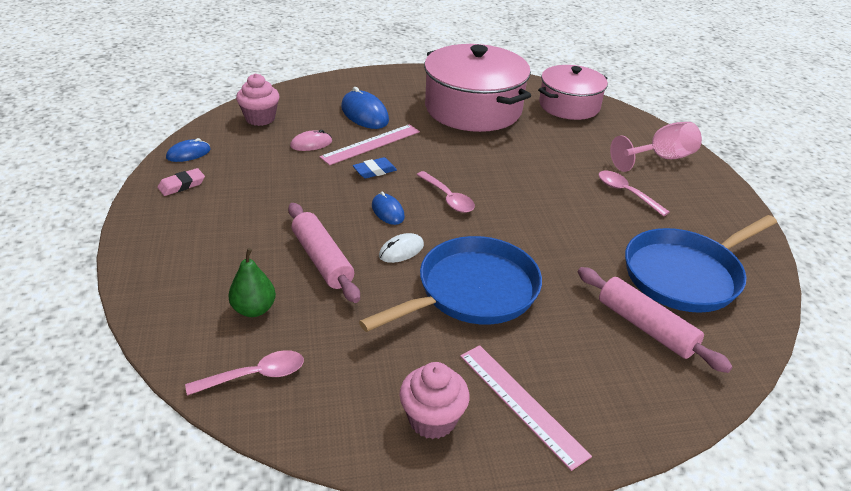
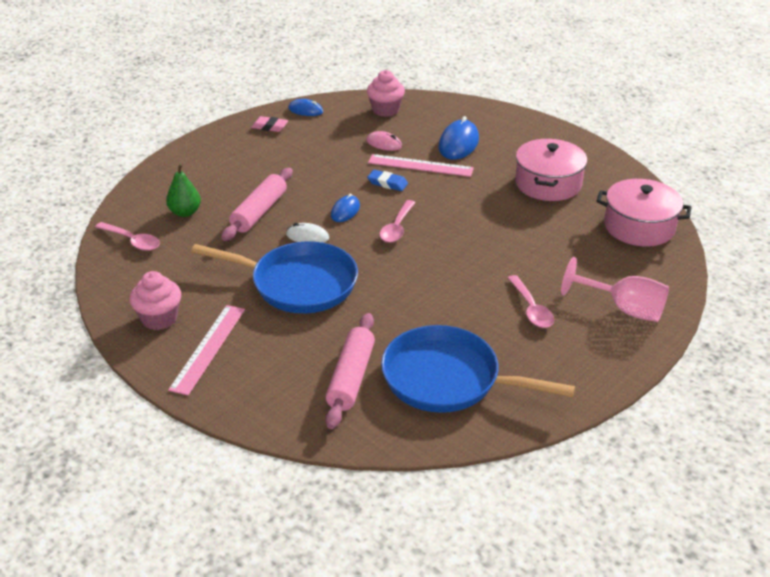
camera: 55 degrees right, 0 degrees up
pink pot [424,44,531,132] -> pink pot [515,139,587,201], size x0.64
pink spoon [598,171,670,216] -> pink spoon turned 150 degrees clockwise [508,275,554,328]

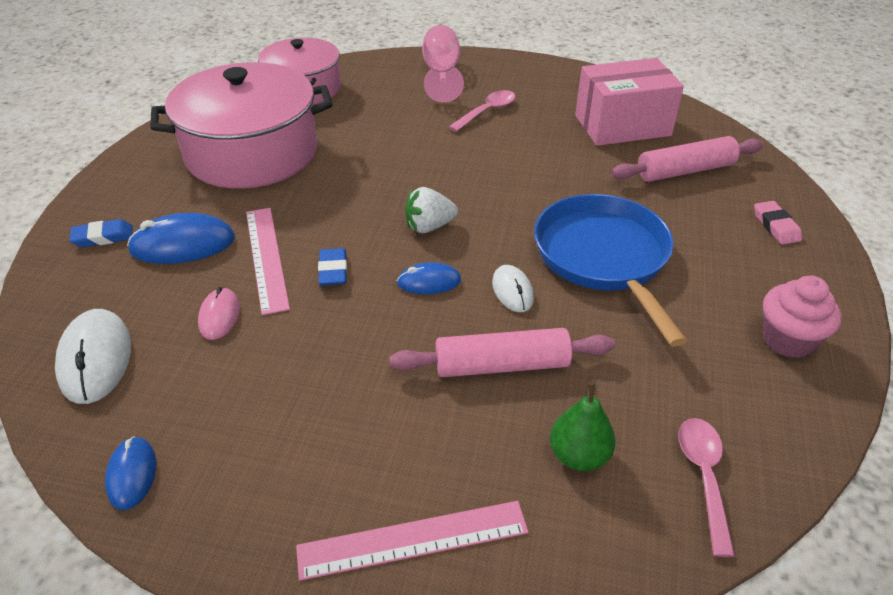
camera: 120 degrees left, 5 degrees up
pink ruler [168,305,245,395] -> pink ruler moved to [296,501,528,581]
pink eraser [251,116,288,132] -> pink eraser moved to [754,201,802,245]
pink cupcake [367,70,405,117] -> white mouse [55,309,131,404]
pink spoon [380,200,415,243] -> white strawberry [405,187,458,233]
blue pan [381,325,575,413] -> pink box [575,58,684,146]
pink pot [515,139,587,201] -> pink pot [150,62,332,189], size x1.56
none -> blue eraser [69,219,132,247]

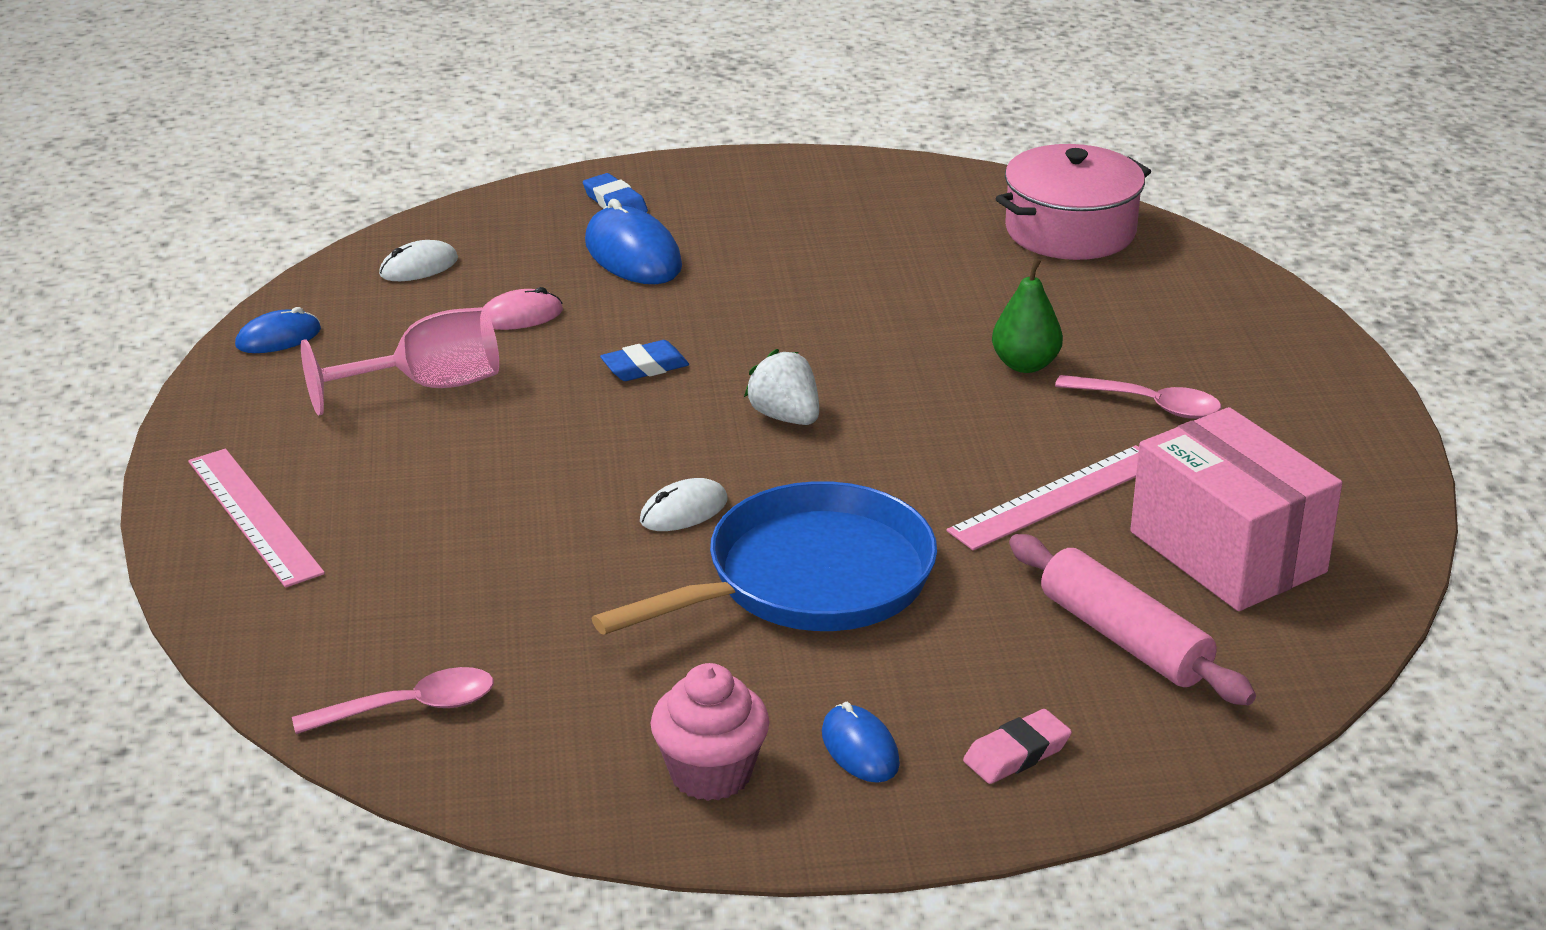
camera: 70 degrees right, 10 degrees down
white mouse [55,309,131,404] -> white mouse [379,240,458,281], size x0.59
pink pot [150,62,332,189] -> none
pink ruler [246,208,290,315] -> pink ruler moved to [946,445,1139,550]
pink rolling pin [389,328,615,377] -> none
blue mouse [397,262,461,294] -> blue mouse moved to [822,702,900,783]
pink goblet [422,25,464,102] -> pink goblet moved to [301,307,499,415]
green pear [550,382,616,471] -> green pear moved to [992,258,1063,373]

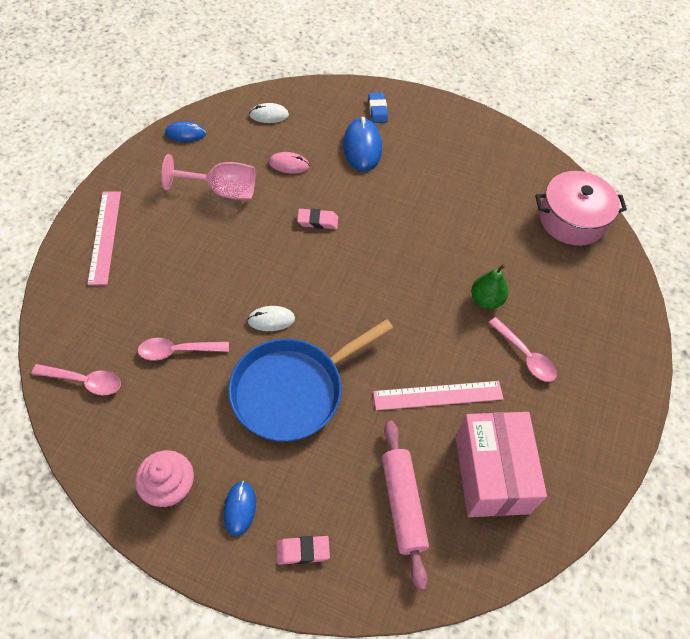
camera: 25 degrees right, 25 degrees up
blue pan [591,481,937,635] -> blue pan turned 150 degrees clockwise [228,319,393,442]
blue eraser [600,340,689,381] -> pink eraser [297,208,338,229]
white strawberry [744,349,819,425] -> none
none -> pink spoon [138,338,229,361]

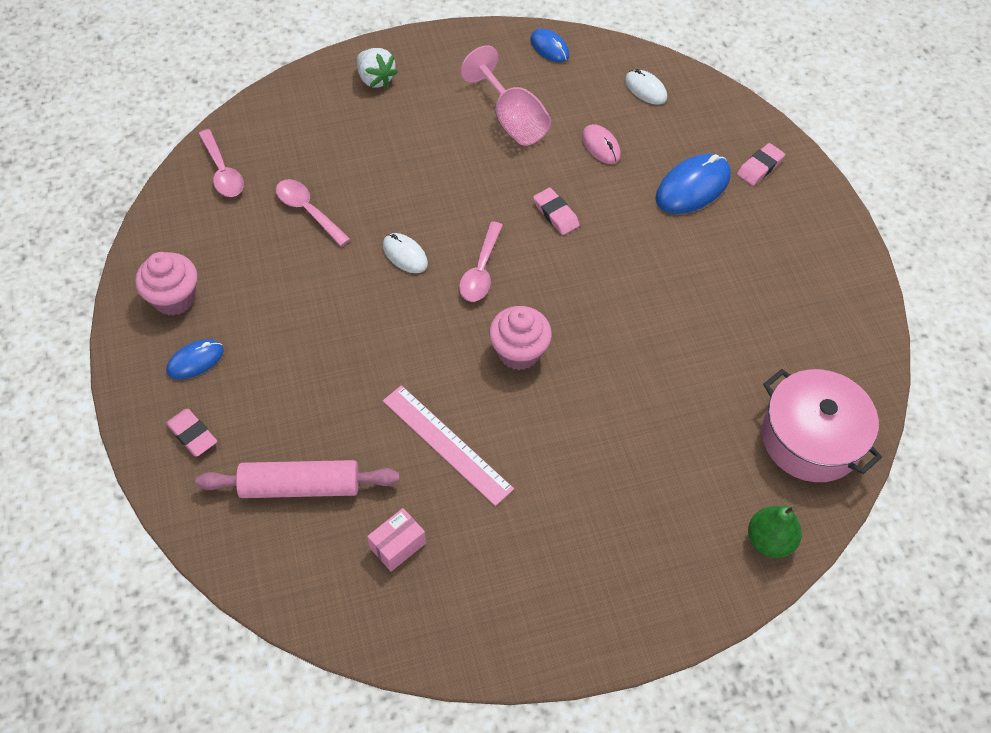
camera: 55 degrees right, 0 degrees up
pink ruler [87,192,121,285] -> white strawberry [357,48,398,88]
blue pan [228,319,393,442] -> none
blue eraser [368,92,388,123] -> pink eraser [737,143,785,186]
pink rolling pin [382,421,429,590] -> pink rolling pin turned 45 degrees clockwise [196,460,400,498]
pink box [456,412,547,517] -> pink box [367,508,426,572], size x0.43
green pear [471,264,508,309] -> green pear moved to [748,506,802,558]
pink spoon [489,317,557,382] -> pink spoon moved to [459,222,503,302]
none -> pink cupcake [489,306,552,370]

